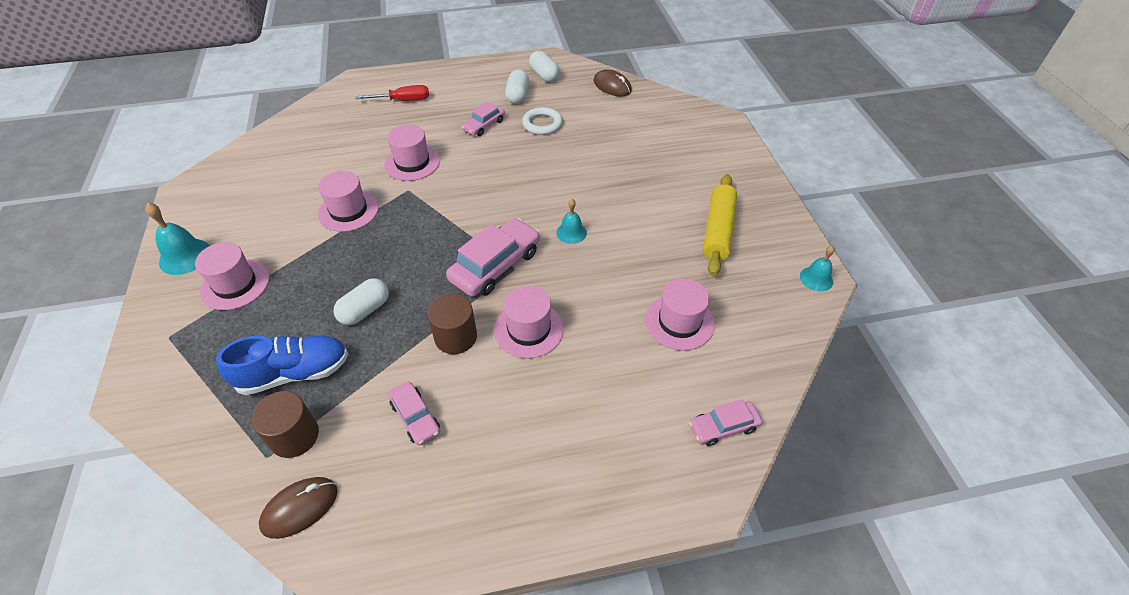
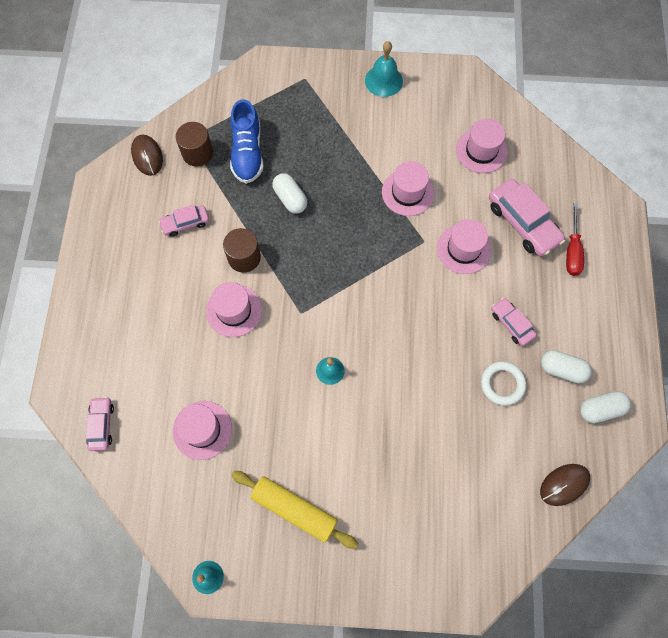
camera: 105 degrees right, 20 degrees up
pink hat [195,242,269,310] -> pink hat moved to [456,119,507,173]
pink car [446,218,540,297] -> pink car moved to [489,179,565,256]

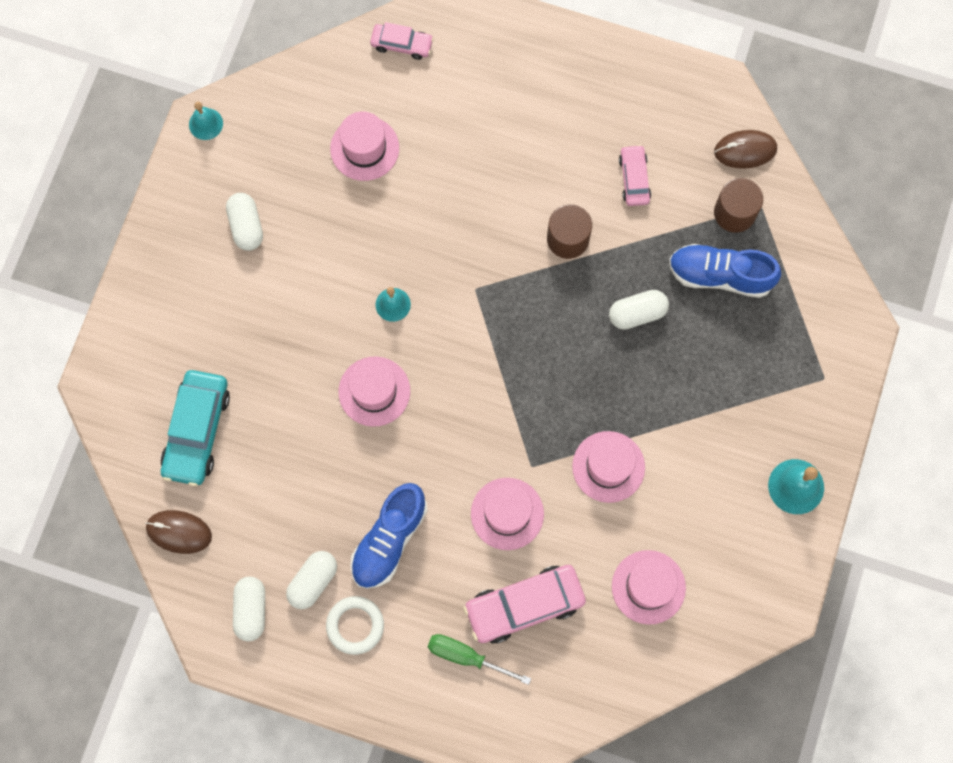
camera: 105 degrees right, 5 degrees up
pink hat [206,282,262,337] -> pink hat moved to [338,356,410,427]
yellow rolling pin [231,471,358,549] -> white capsule [226,193,263,251]
white ring [481,361,526,406] -> white ring moved to [326,596,384,655]
pink car [491,298,536,346] -> blue shoe [350,483,427,589]
brown mouse [540,464,590,506] -> brown mouse turned 60 degrees counterclockwise [145,510,212,554]
red screwdriver [566,203,584,276] -> green screwdriver [428,634,531,685]
none -> turquoise car [161,370,230,486]

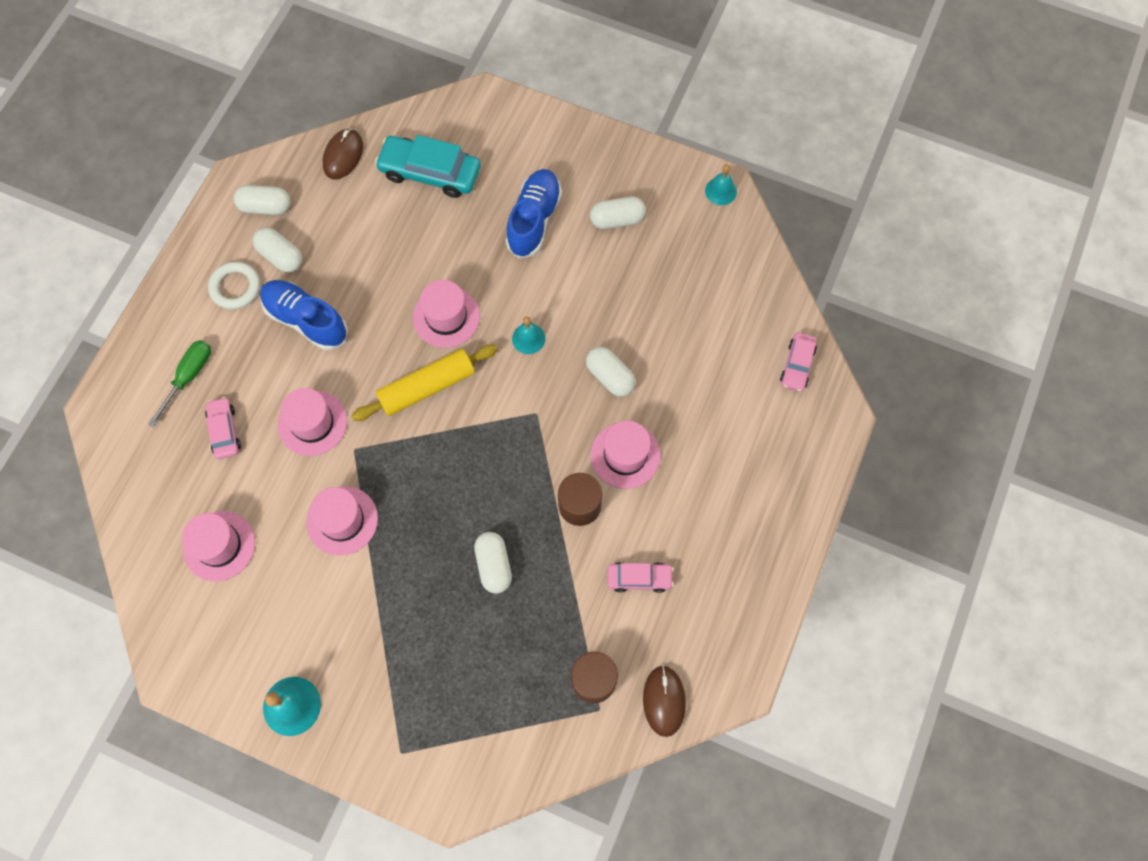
camera: 95 degrees right, 5 degrees down
pink hat [330,111,399,181] -> pink hat moved to [591,421,661,489]
pink car [464,565,586,644] -> pink car [205,397,241,459], size x0.57
blue shoe [669,244,781,298] -> blue shoe moved to [506,169,562,258]
none -> yellow rolling pin [351,344,498,421]
none -> white capsule [586,347,635,397]

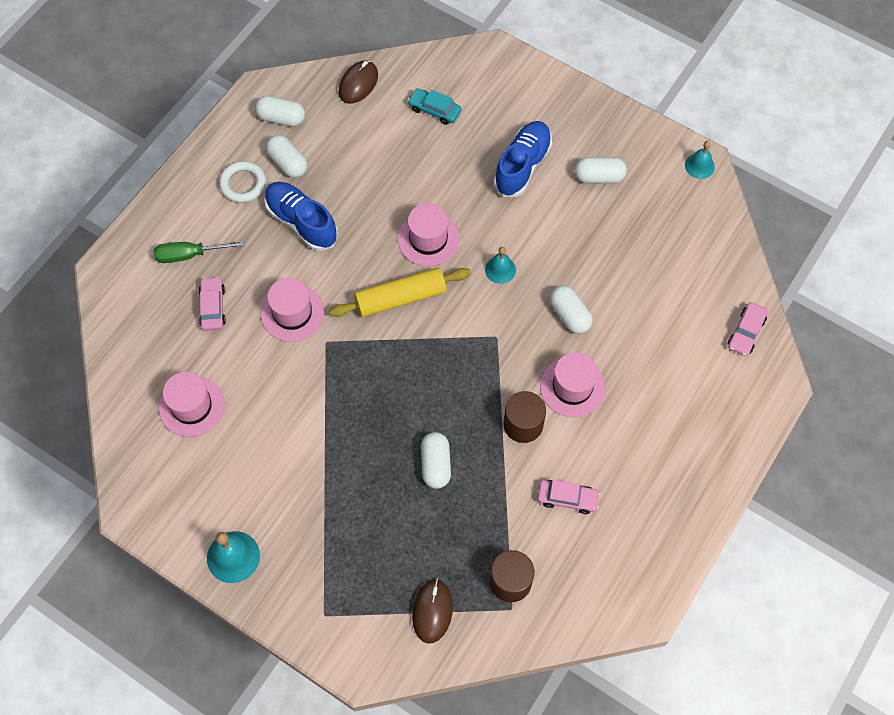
camera: 10 degrees right, 5 degrees down
green screwdriver [148,340,211,427] -> green screwdriver turned 135 degrees counterclockwise [154,241,244,263]
pink hat [306,486,378,556] -> none
turquoise car [375,135,481,198] -> turquoise car [407,88,461,125], size x0.57
brown mouse [643,665,686,737] -> brown mouse moved to [412,578,453,644]

